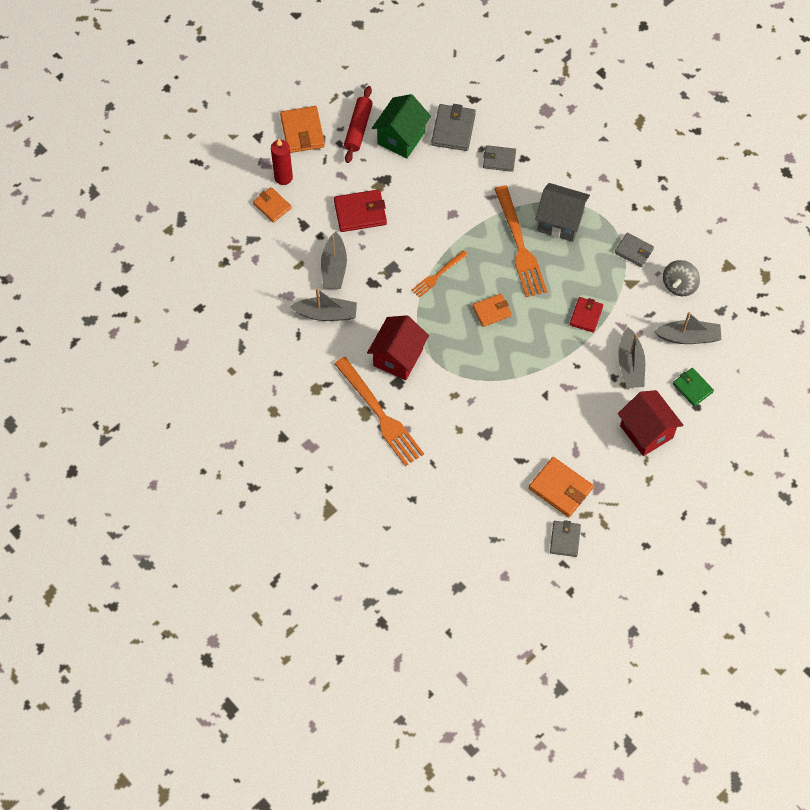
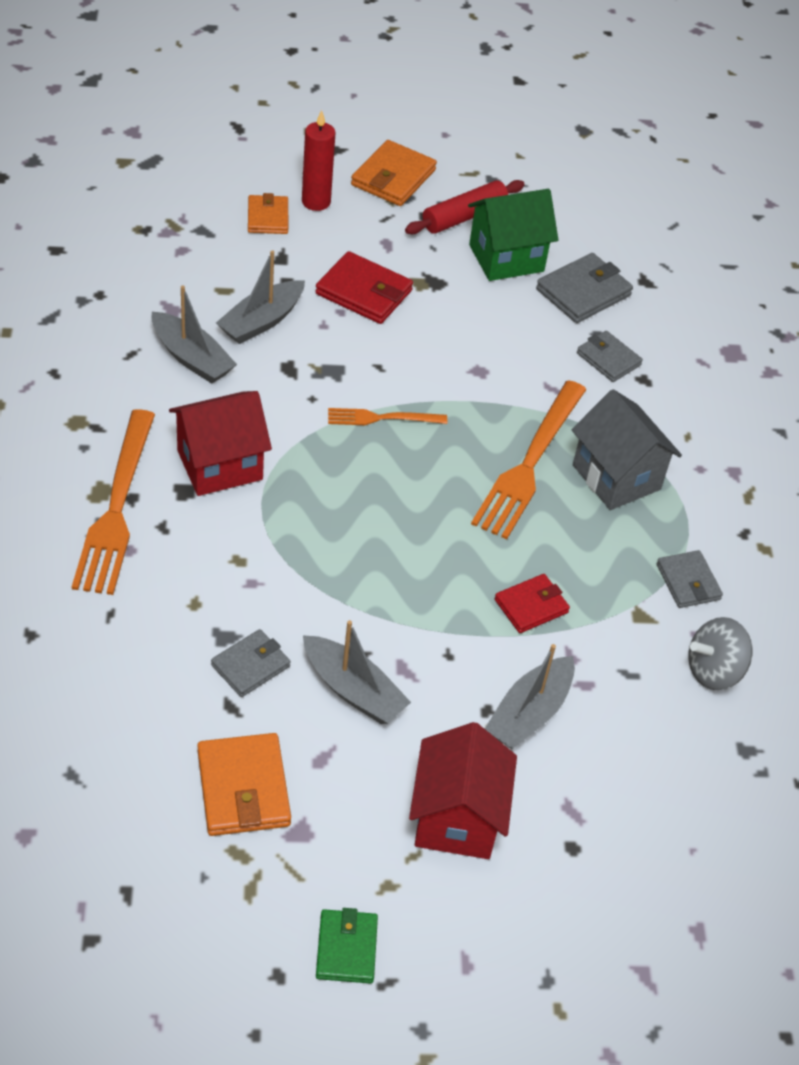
camera: 35 degrees right, 15 degrees down
orange wallet [472,294,512,327] -> none
grey wallet [550,520,581,557] -> grey wallet moved to [211,629,290,697]
grey boat [654,312,721,344] -> grey boat moved to [303,620,411,724]
green wallet [673,368,714,407] -> green wallet moved to [316,908,378,984]

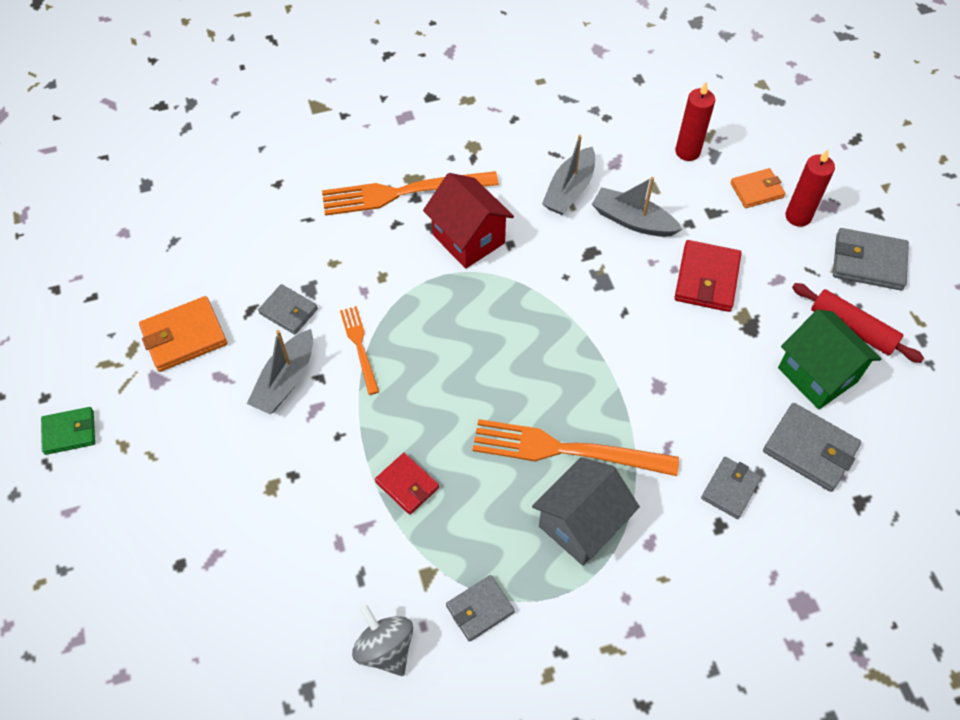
camera: 80 degrees right, 10 degrees up
orange fork [328,408,447,425] -> orange fork moved to [340,306,379,395]
orange wallet [351,140,437,206] -> grey wallet [833,228,909,290]
red house [409,722,517,859] -> none
grey boat [485,644,575,749] -> none
none -> red candle [675,81,715,161]

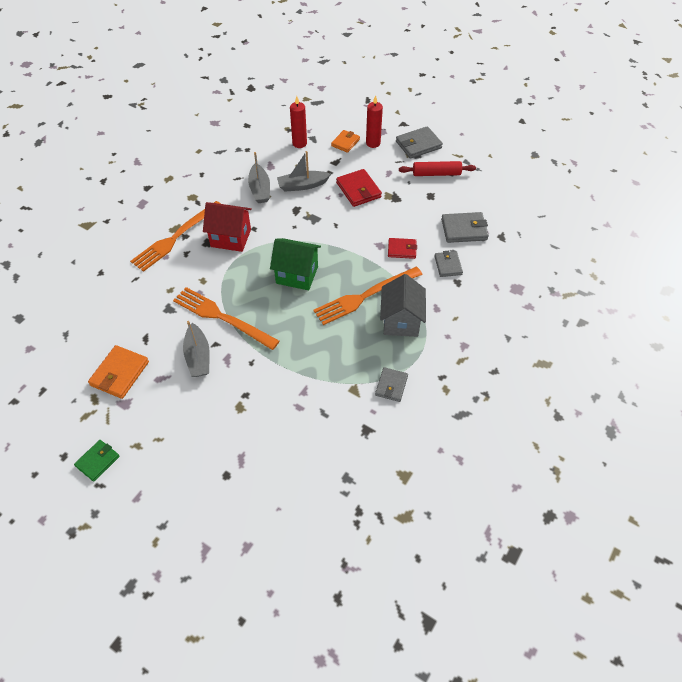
camera: 40 degrees left, 5 degrees down
grey wallet [258,284,318,335] -> none
orange fork [340,306,379,395] -> orange fork [173,287,280,350], size x1.86
grey spinning top [352,604,413,676] -> none
red wallet [375,453,439,515] -> red wallet moved to [388,238,417,259]
green house [778,310,881,410] -> green house moved to [270,238,321,290]

